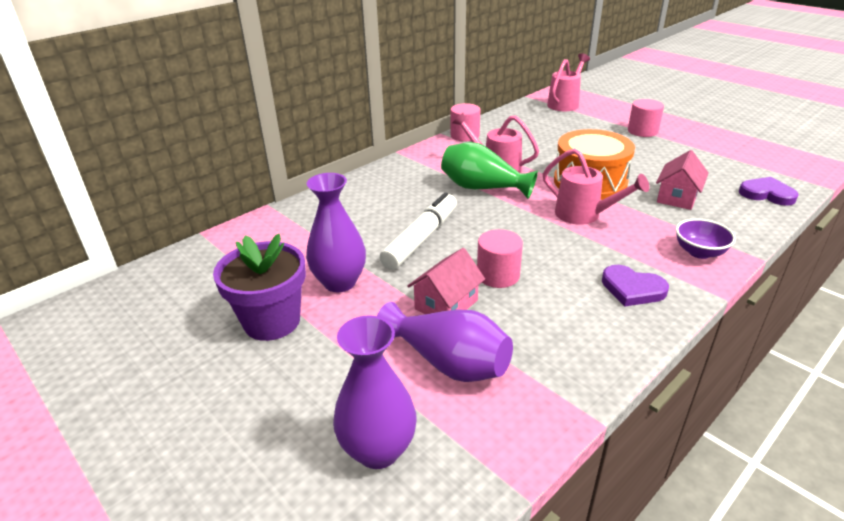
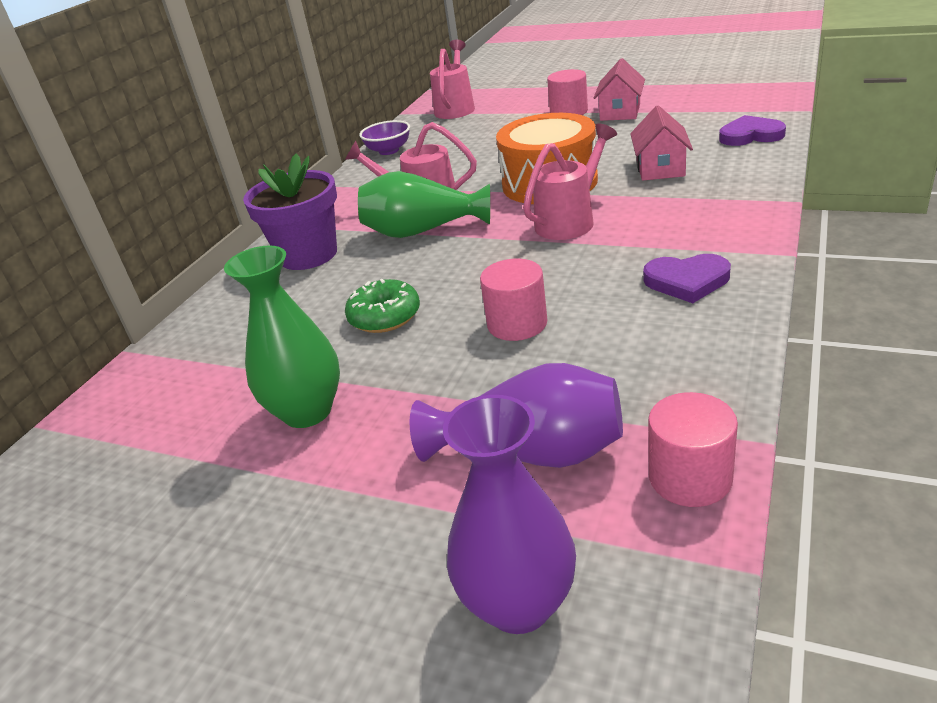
camera: 20 degrees left, 0 degrees up
purple flower pot [213,234,306,341] -> purple flower pot moved to [243,153,337,270]
purple vase [306,173,366,292] -> green vase [224,246,340,428]
white marker [380,192,457,270] -> green donut [345,279,420,333]
pink house [407,248,485,314] -> pink house moved to [593,58,645,121]
pink cylinder [450,103,480,141] -> pink cylinder moved to [648,392,738,507]
pink watering can [543,148,650,225] -> pink watering can turned 60 degrees counterclockwise [523,124,617,240]
purple bowl [676,218,736,259] -> purple bowl moved to [359,120,410,155]

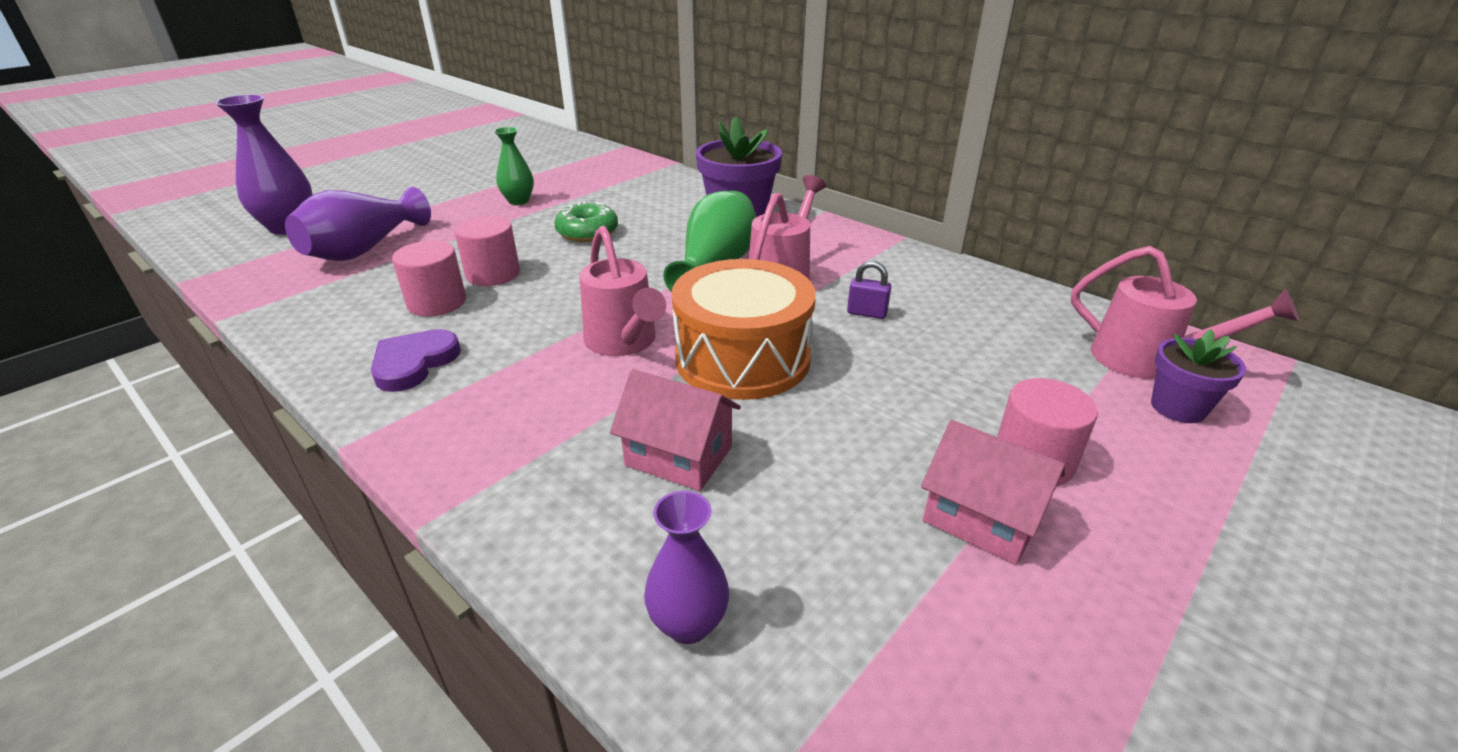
camera: 105 degrees right, 0 degrees up
green vase [224,246,340,428] -> green vase [494,127,534,205], size x0.62
purple bowl [359,120,410,155] -> none
pink cylinder [648,392,738,507] -> pink cylinder moved to [392,241,466,316]
purple heart [719,115,786,146] -> purple vase [644,491,729,644]
none -> purple padlock [847,261,891,319]
none -> purple flower pot [1151,329,1246,423]

